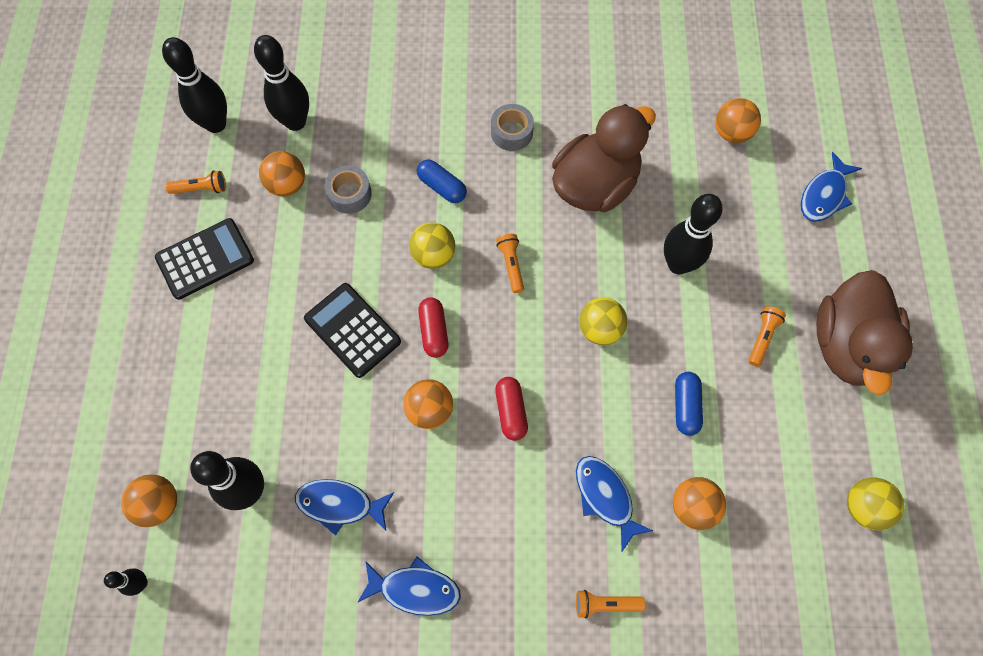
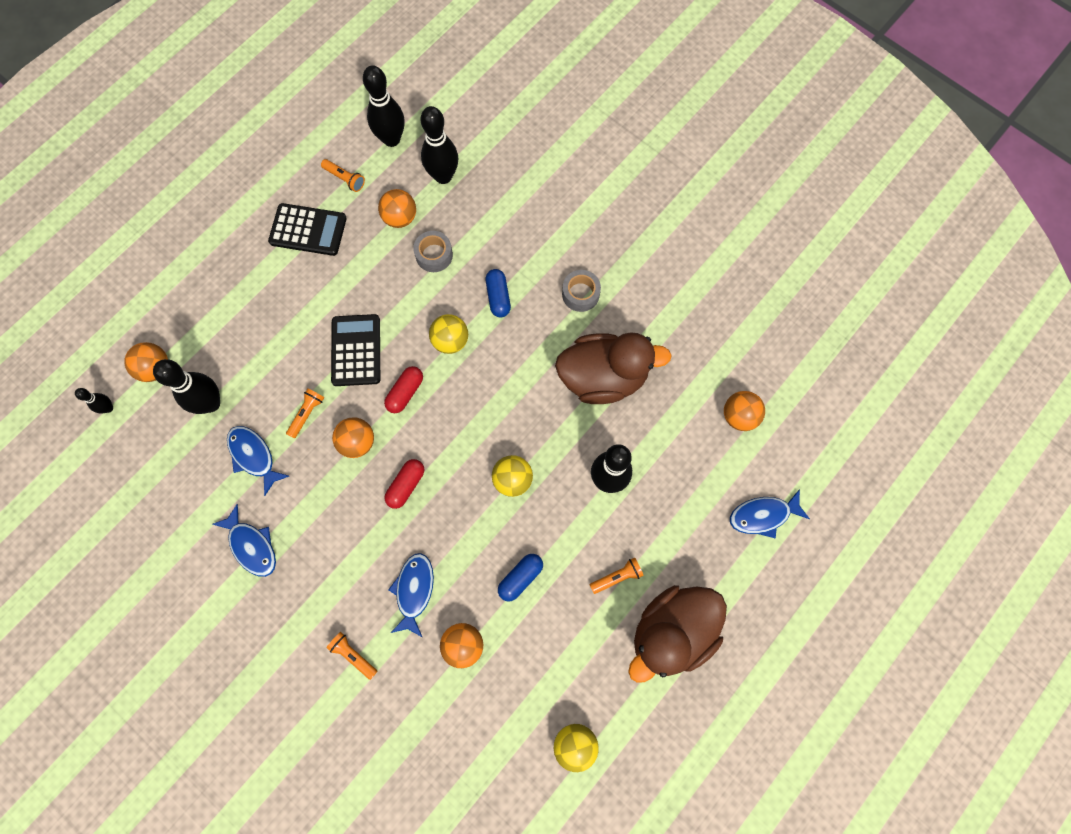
camera: 40 degrees right, 5 degrees up
orange flashlight [496,234,524,293] -> orange flashlight moved to [286,388,324,439]

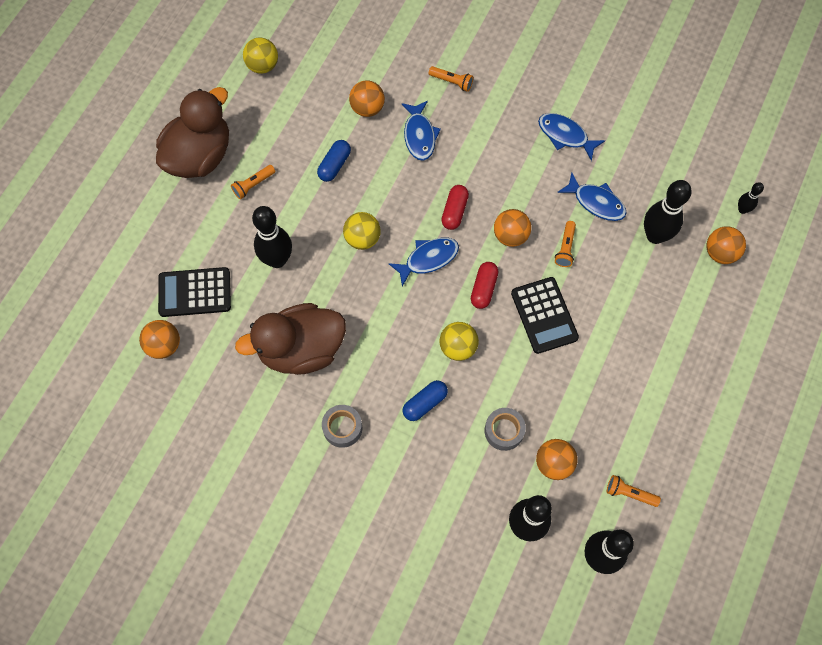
camera: 165 degrees right, 5 degrees down
black calculator [268,203,347,256] -> black calculator moved to [158,267,231,317]
blue capsule [486,269,511,318] -> blue capsule turned 75 degrees clockwise [403,380,448,421]
blue fish [730,489,810,538] -> blue fish moved to [388,238,459,287]

